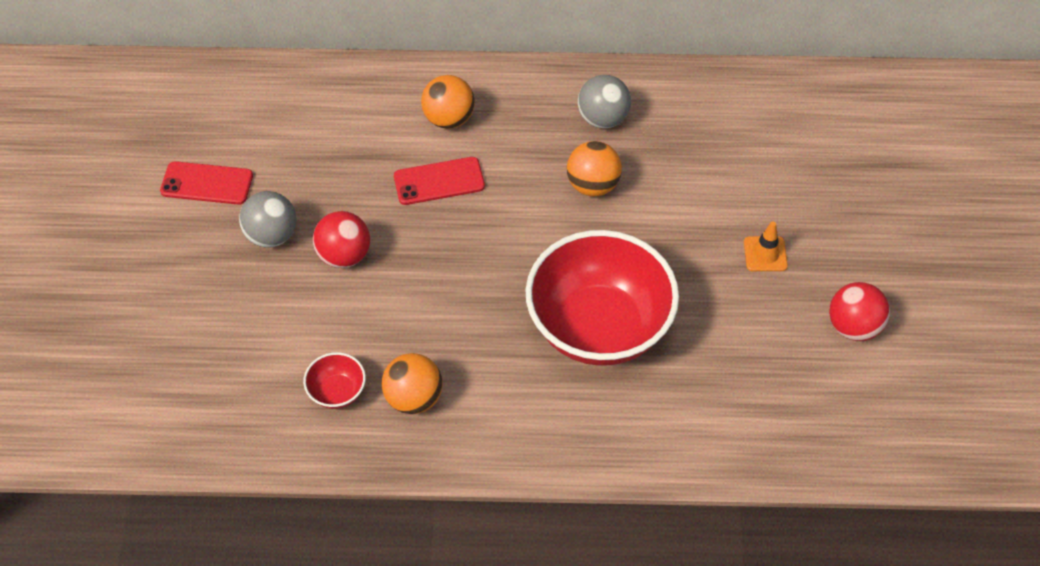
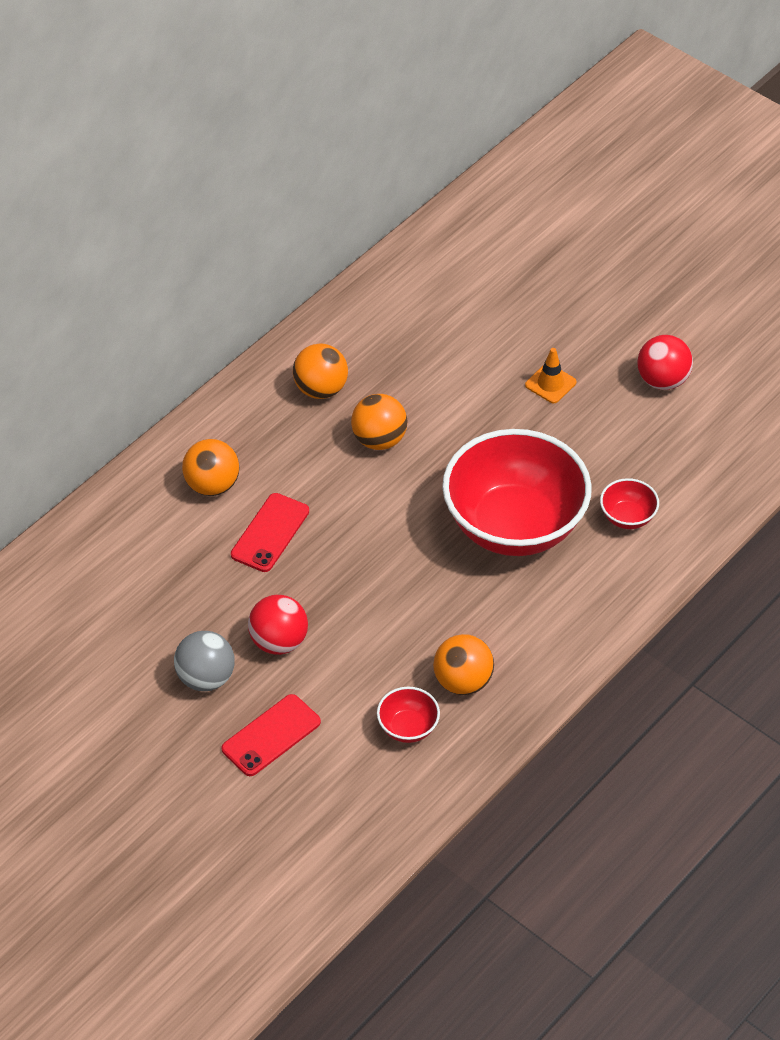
camera: 50 degrees left, 5 degrees down
red phone [160,161,253,205] -> red phone moved to [221,694,321,776]
grey ball [578,75,631,128] -> orange ball [293,343,348,399]
none -> red bowl [600,478,659,529]

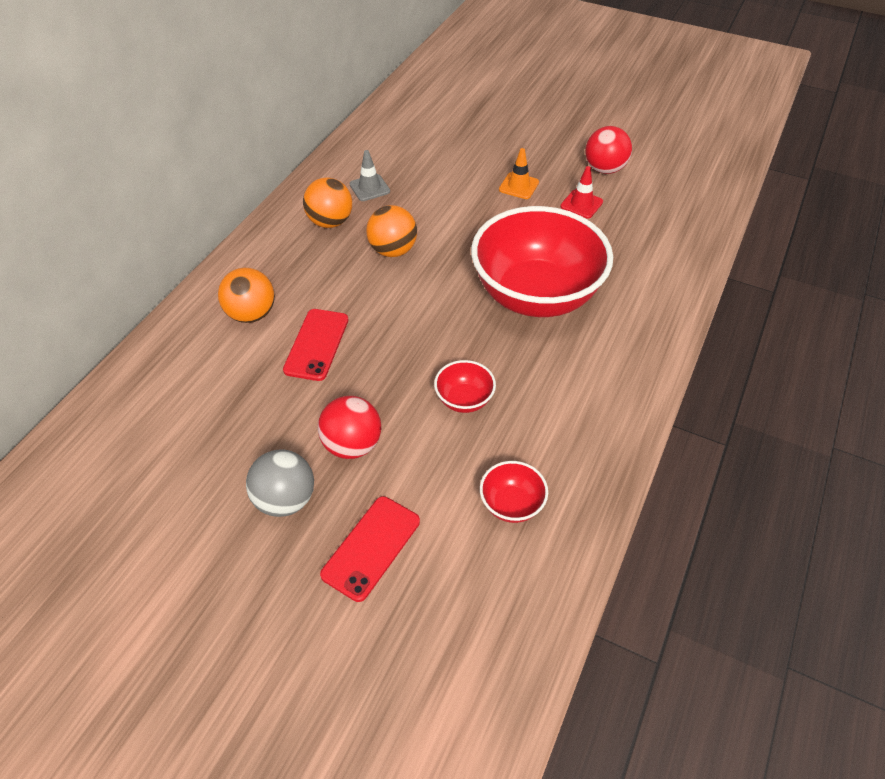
camera: 15 degrees left, 0 degrees up
orange ball [433,634,494,695] -> none
red bowl [600,478,659,529] -> red bowl moved to [434,360,496,413]
none -> grey traffic cone [349,150,390,201]
none -> red traffic cone [560,166,603,218]

